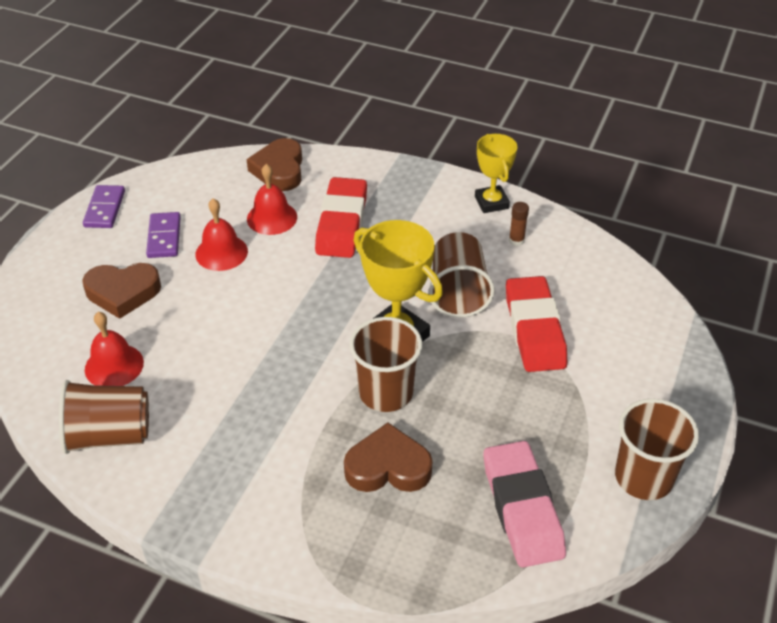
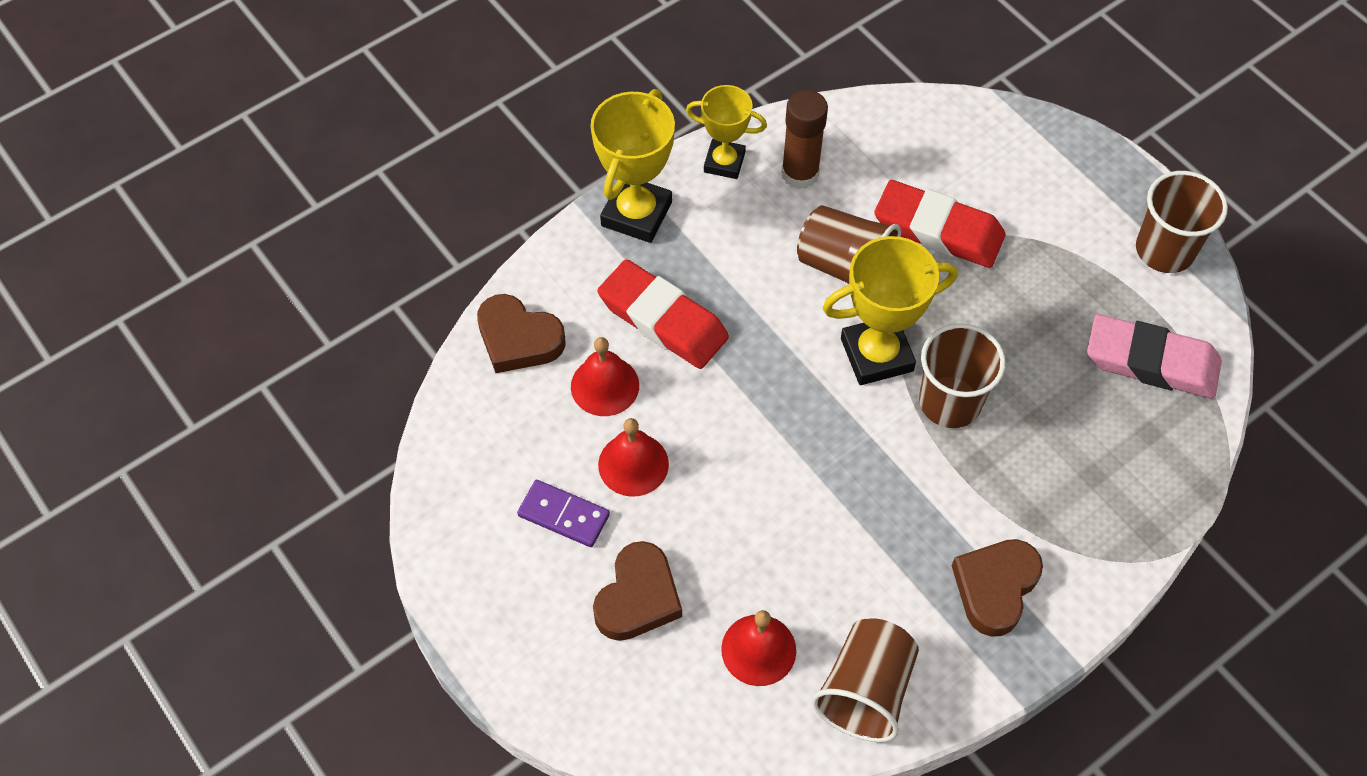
camera: 60 degrees left, 15 degrees up
purple domino [83,185,125,228] -> none
brown heart [344,422,433,492] -> brown heart moved to [952,539,1043,637]
brown glue stick [509,202,529,246] -> brown glue stick [781,90,828,189], size x1.96
none -> yellow trophy [590,89,675,243]

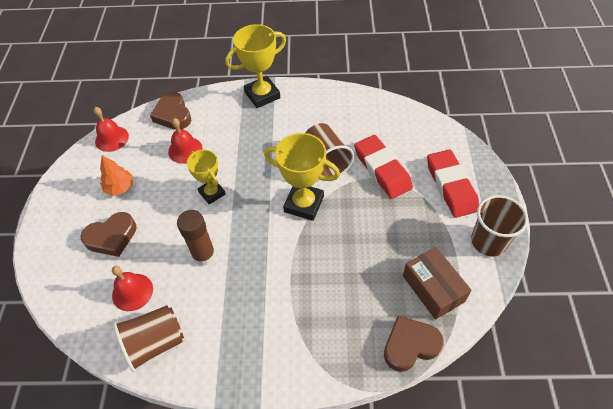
camera: 40 degrees right, 5 degrees down
purple domino [517,480,610,547] -> orange tree [100,155,133,196]
red eraser [597,259,729,369] -> red eraser moved to [427,149,479,218]
red bell [598,418,669,497] -> red bell moved to [94,107,129,152]
yellow trophy [686,85,767,179] -> yellow trophy moved to [187,150,225,205]
brown glue stick [781,90,828,189] -> brown glue stick moved to [177,210,216,266]
brown cup [919,323,1006,428] -> none
brown heart [952,539,1043,637] -> brown heart moved to [384,316,444,372]
pink eraser [1087,314,1222,399] -> brown box [403,247,472,320]

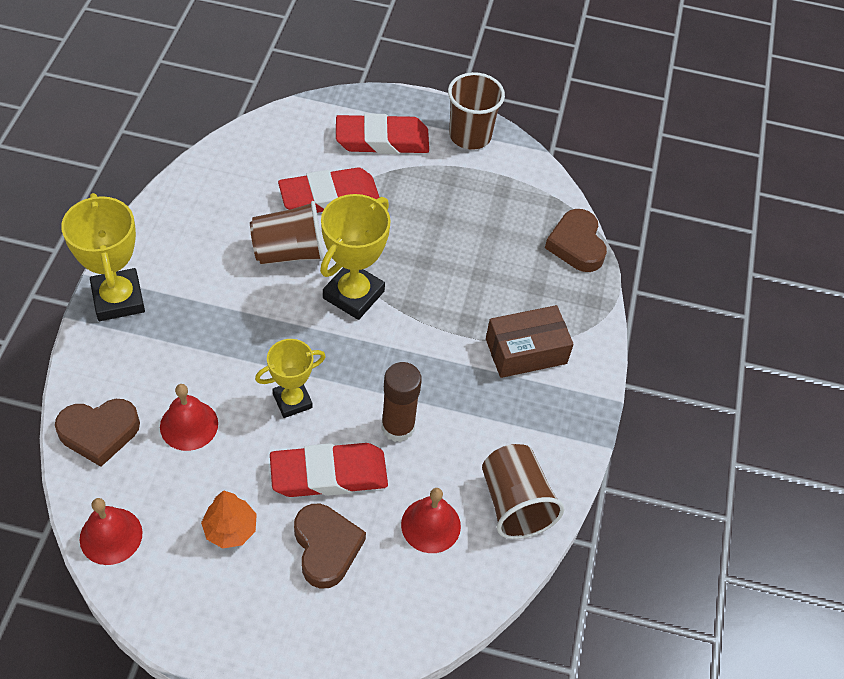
camera: 85 degrees left, 0 degrees up
brown box [403,247,472,320] -> brown box moved to [486,305,574,378]
none -> red eraser [270,443,388,497]

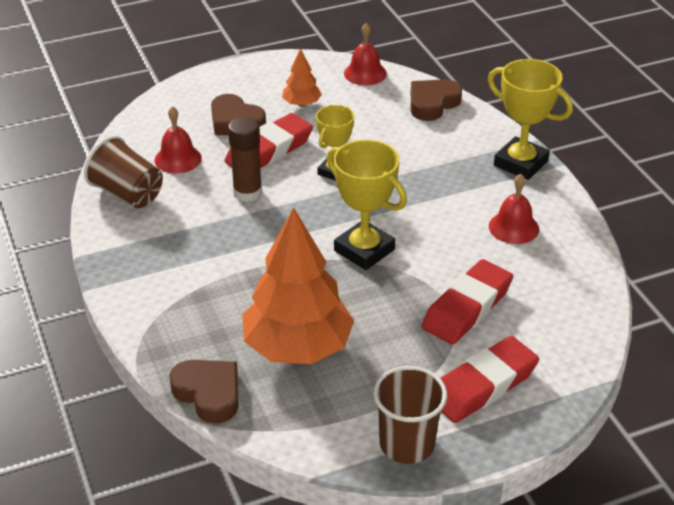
camera: 150 degrees right, 15 degrees down
red bell [160,384,218,451] -> red bell moved to [489,174,539,244]
brown cup [250,201,324,265] -> none
yellow trophy [320,194,390,320] -> yellow trophy turned 45 degrees counterclockwise [327,140,407,270]
brown box [486,305,574,378] -> none
none -> orange tree [242,207,354,364]

